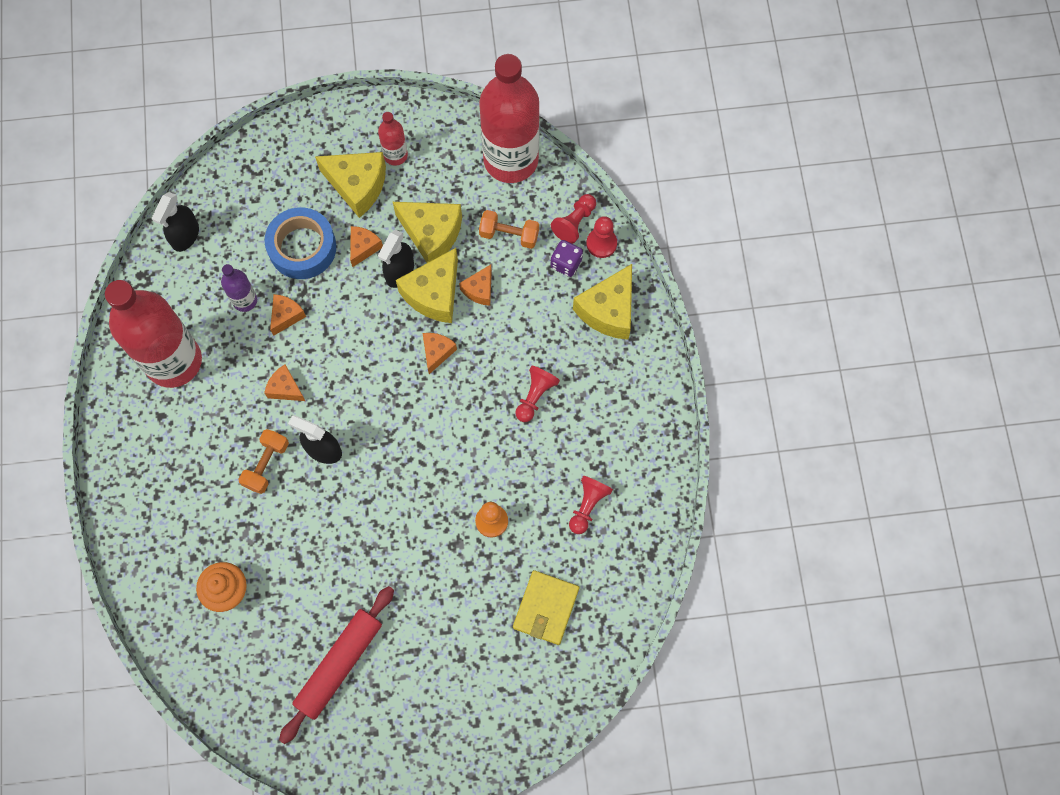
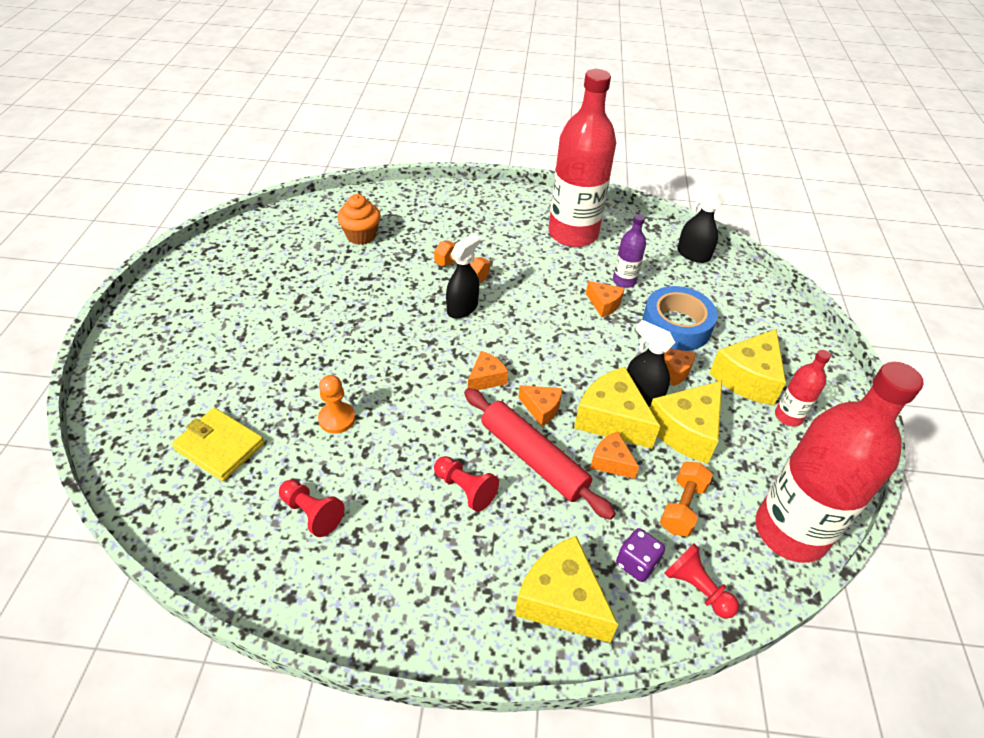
camera: 100 degrees right, 25 degrees down
orange cheese [264,365,305,401] -> orange cheese moved to [468,351,508,390]
red rolling pin [279,586,394,744] -> red rolling pin moved to [464,388,616,520]
red pawn [586,216,617,258] -> none

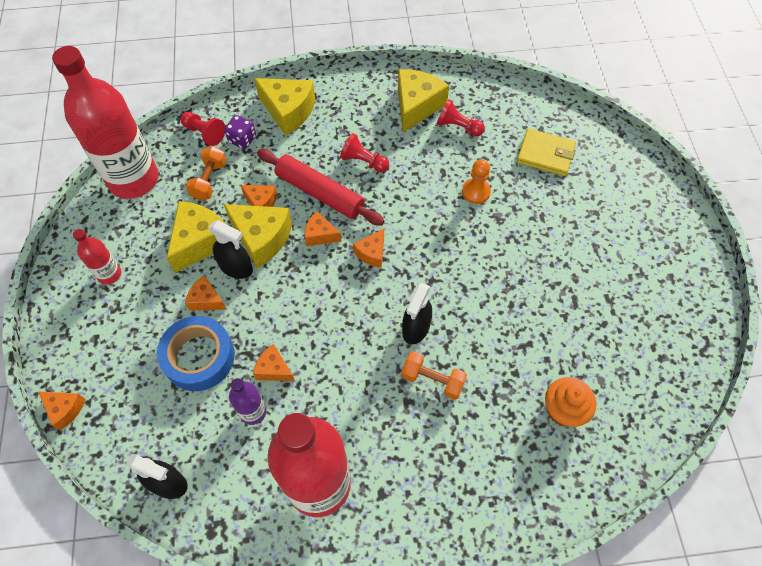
camera: 170 degrees right, 15 degrees up
yellow cheese [709,329,786,406] -> yellow cheese moved to [398,69,449,132]
none -> orange cheese [38,391,85,430]

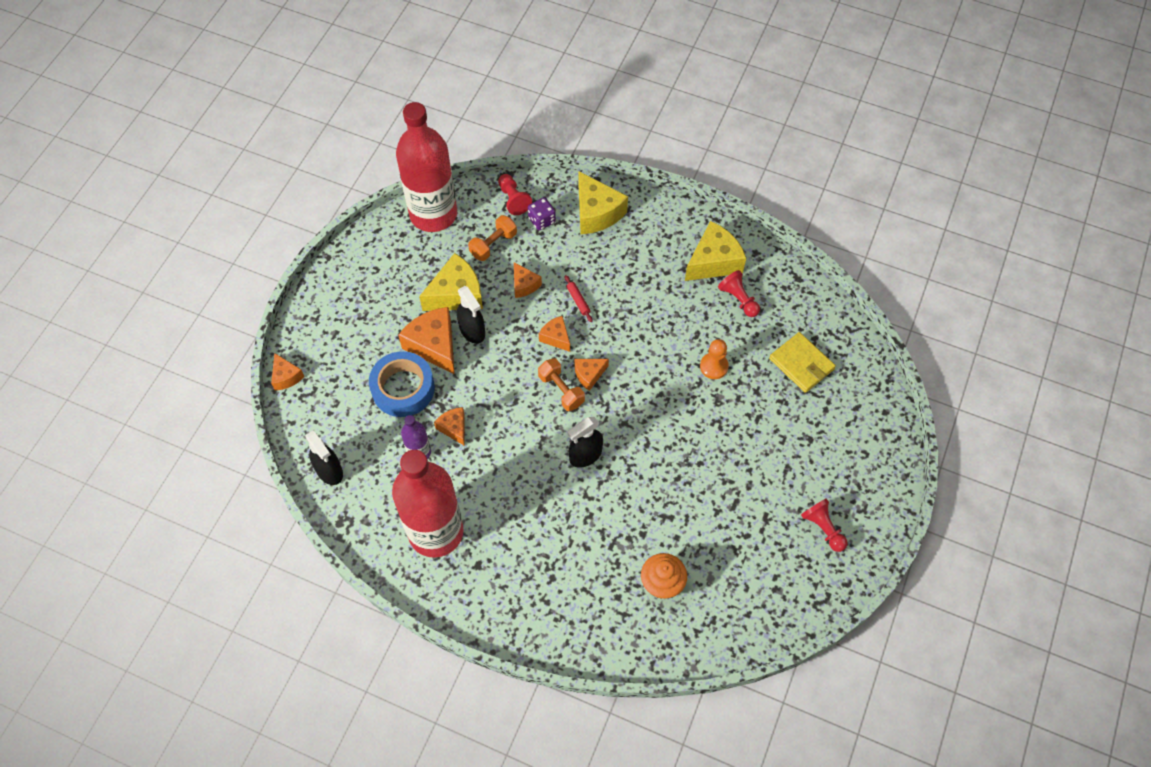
camera: 30 degrees right, 0 degrees up
red bottle [73,229,121,285] -> none
orange cheese [185,275,227,311] -> orange cheese [398,307,455,375], size x1.82
yellow cheese [224,204,292,268] -> none
red rolling pin [257,149,385,226] -> red rolling pin [565,275,592,322], size x0.40
red pawn [340,133,389,173] -> red pawn moved to [801,498,848,552]
orange dumbbell [401,351,467,400] -> orange dumbbell moved to [538,358,585,411]

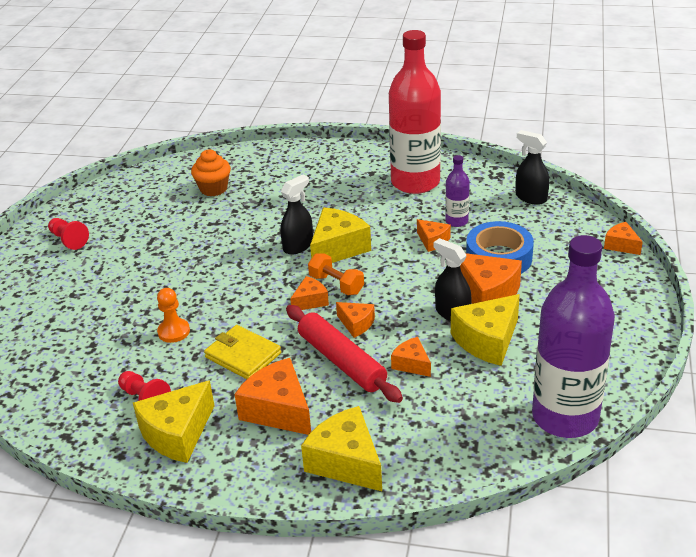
camera: 170 degrees right, 25 degrees down
red bottle [396,102,457,232] -> purple bottle [532,235,615,438]
orange dumbbell [468,215,517,261] -> none
red pawn [498,174,532,215] -> none
purple dice [528,198,556,230] -> none
red rolling pin [565,275,592,322] -> red rolling pin [286,305,403,403], size x2.49
yellow wallet [769,332,836,393] -> yellow wallet moved to [204,325,281,379]
none -> orange cheese [234,358,311,435]
none -> yellow cheese [310,207,371,263]

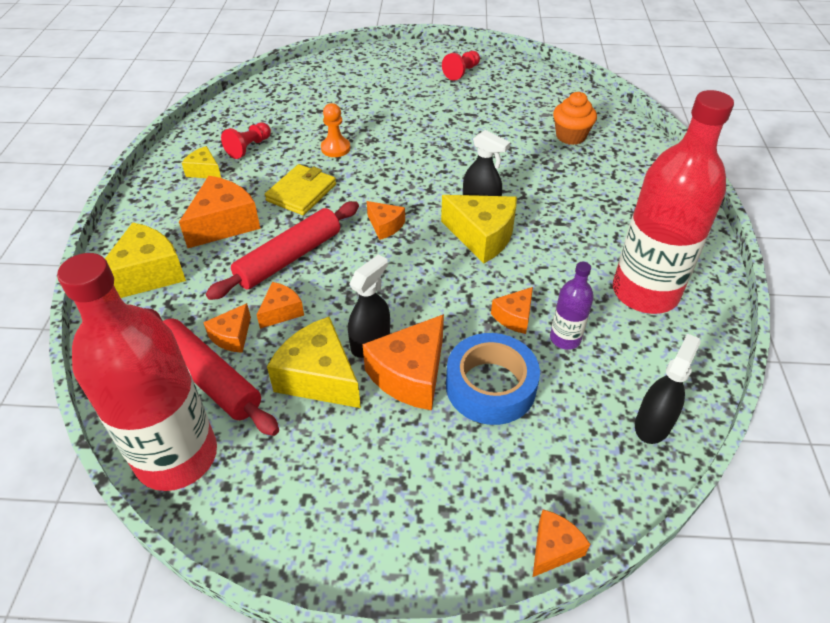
camera: 80 degrees right, 10 degrees up
yellow cheese [133,380,214,463] -> yellow cheese [182,146,221,178], size x0.55
orange dumbbell [308,253,364,295] -> none
orange cheese [336,302,375,338] -> orange cheese moved to [203,303,251,353]
purple bottle [532,235,615,438] -> red bottle [57,253,217,491]
none -> red rolling pin [144,308,279,436]

